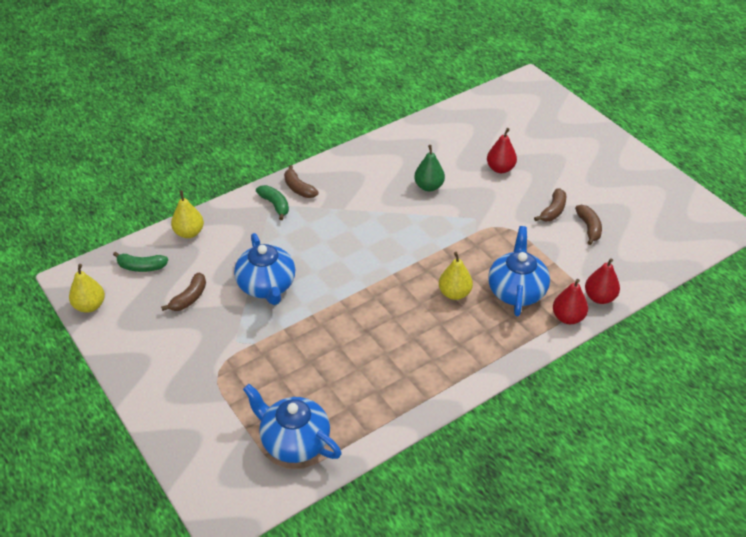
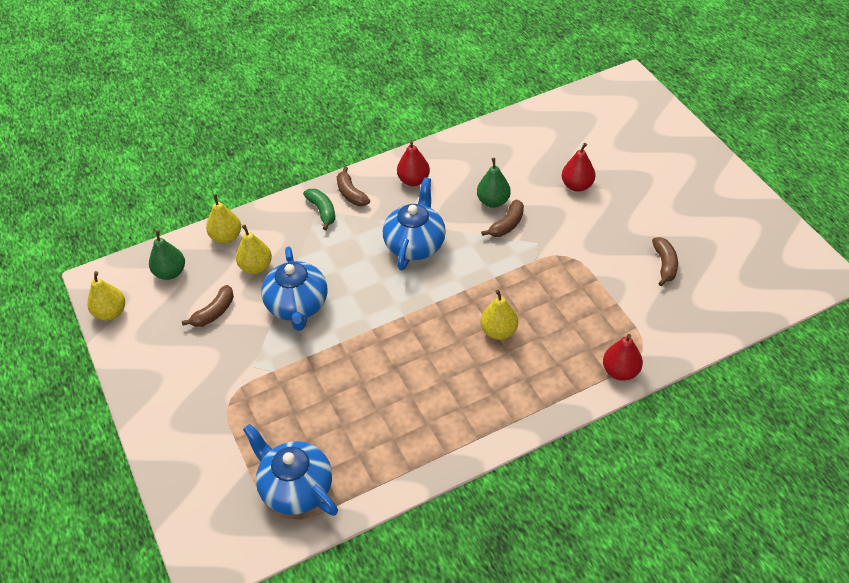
camera: 10 degrees right, 5 degrees up
green banana [113,252,168,272] -> green pear [149,230,185,280]
blue teapot [488,226,550,316] -> blue teapot moved to [383,178,446,270]
brown banana [534,188,566,221] -> brown banana moved to [481,199,524,237]
red pear [585,258,620,304] -> red pear moved to [397,140,430,186]
none -> yellow pear [236,225,272,274]

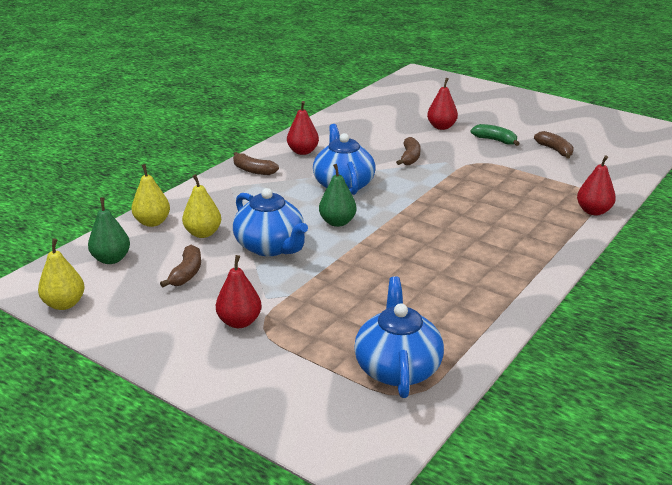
camera: 30 degrees left, 20 degrees down
blue teapot [243,424,338,516] -> blue teapot turned 75 degrees clockwise [354,276,444,398]
green banana [303,189,335,230] -> green banana moved to [470,124,520,146]
green pear [477,158,511,208] -> green pear moved to [319,164,357,227]
yellow pear [481,290,518,340] -> none
none -> red pear [216,255,262,328]

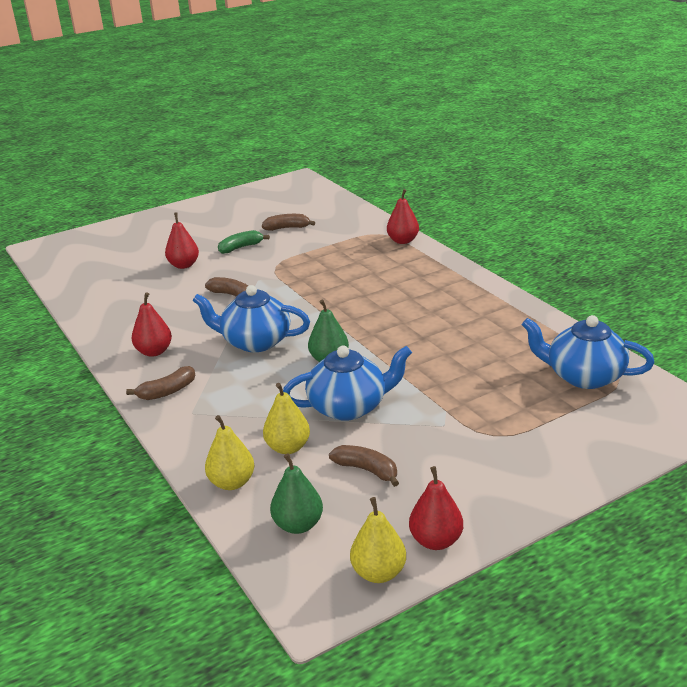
camera: 65 degrees left, 0 degrees up
red pear [216,255,262,328] -> red pear moved to [409,466,463,550]

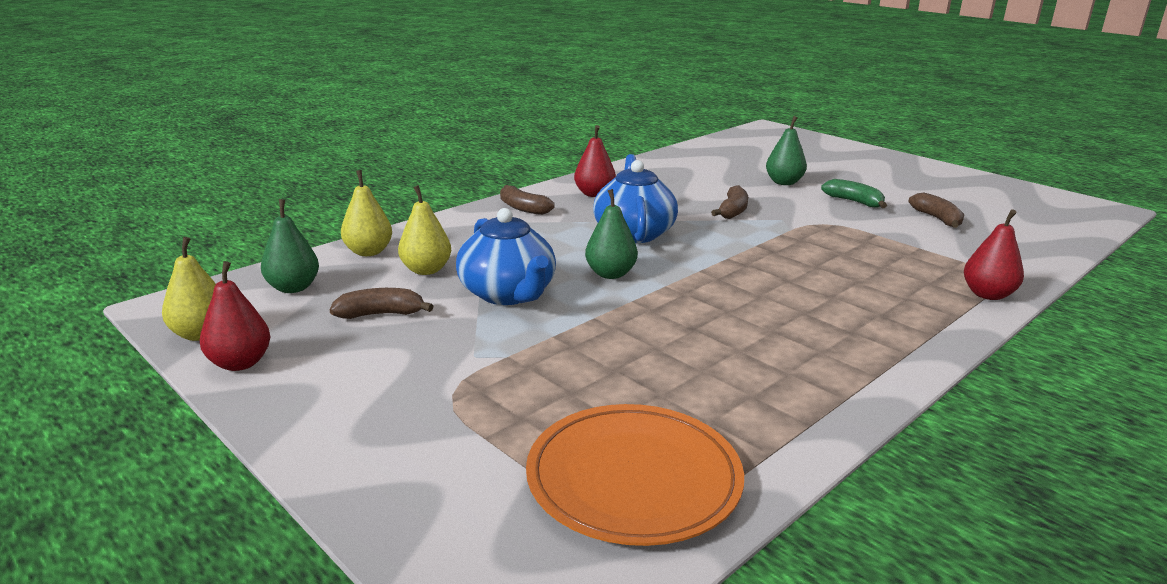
camera: 75 degrees right, 5 degrees down
red pear [165,212,199,269] -> green pear [766,116,807,185]
brown banana [329,445,399,487] -> brown banana turned 120 degrees counterclockwise [330,288,433,319]
blue teapot [522,315,654,389] -> orange plate [526,404,744,546]

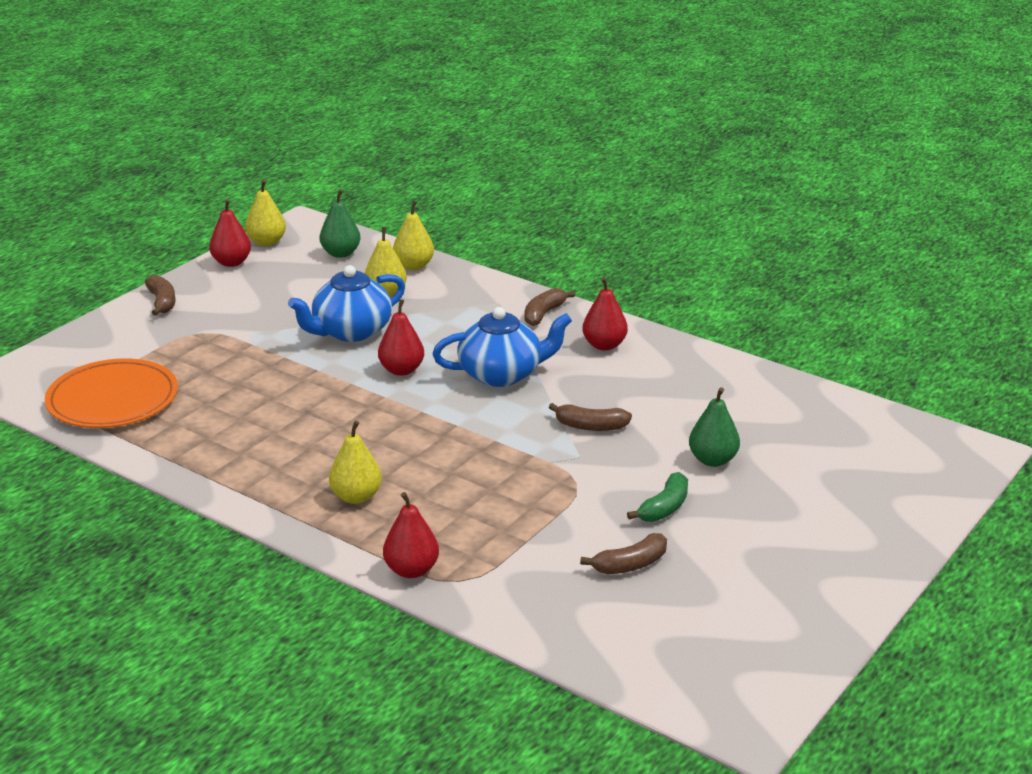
camera: 80 degrees right, 5 degrees up
brown banana [330,288,433,319] -> brown banana moved to [145,275,175,316]
green pear [585,189,638,279] -> red pear [378,299,424,376]
none -> yellow pear [329,421,382,504]

